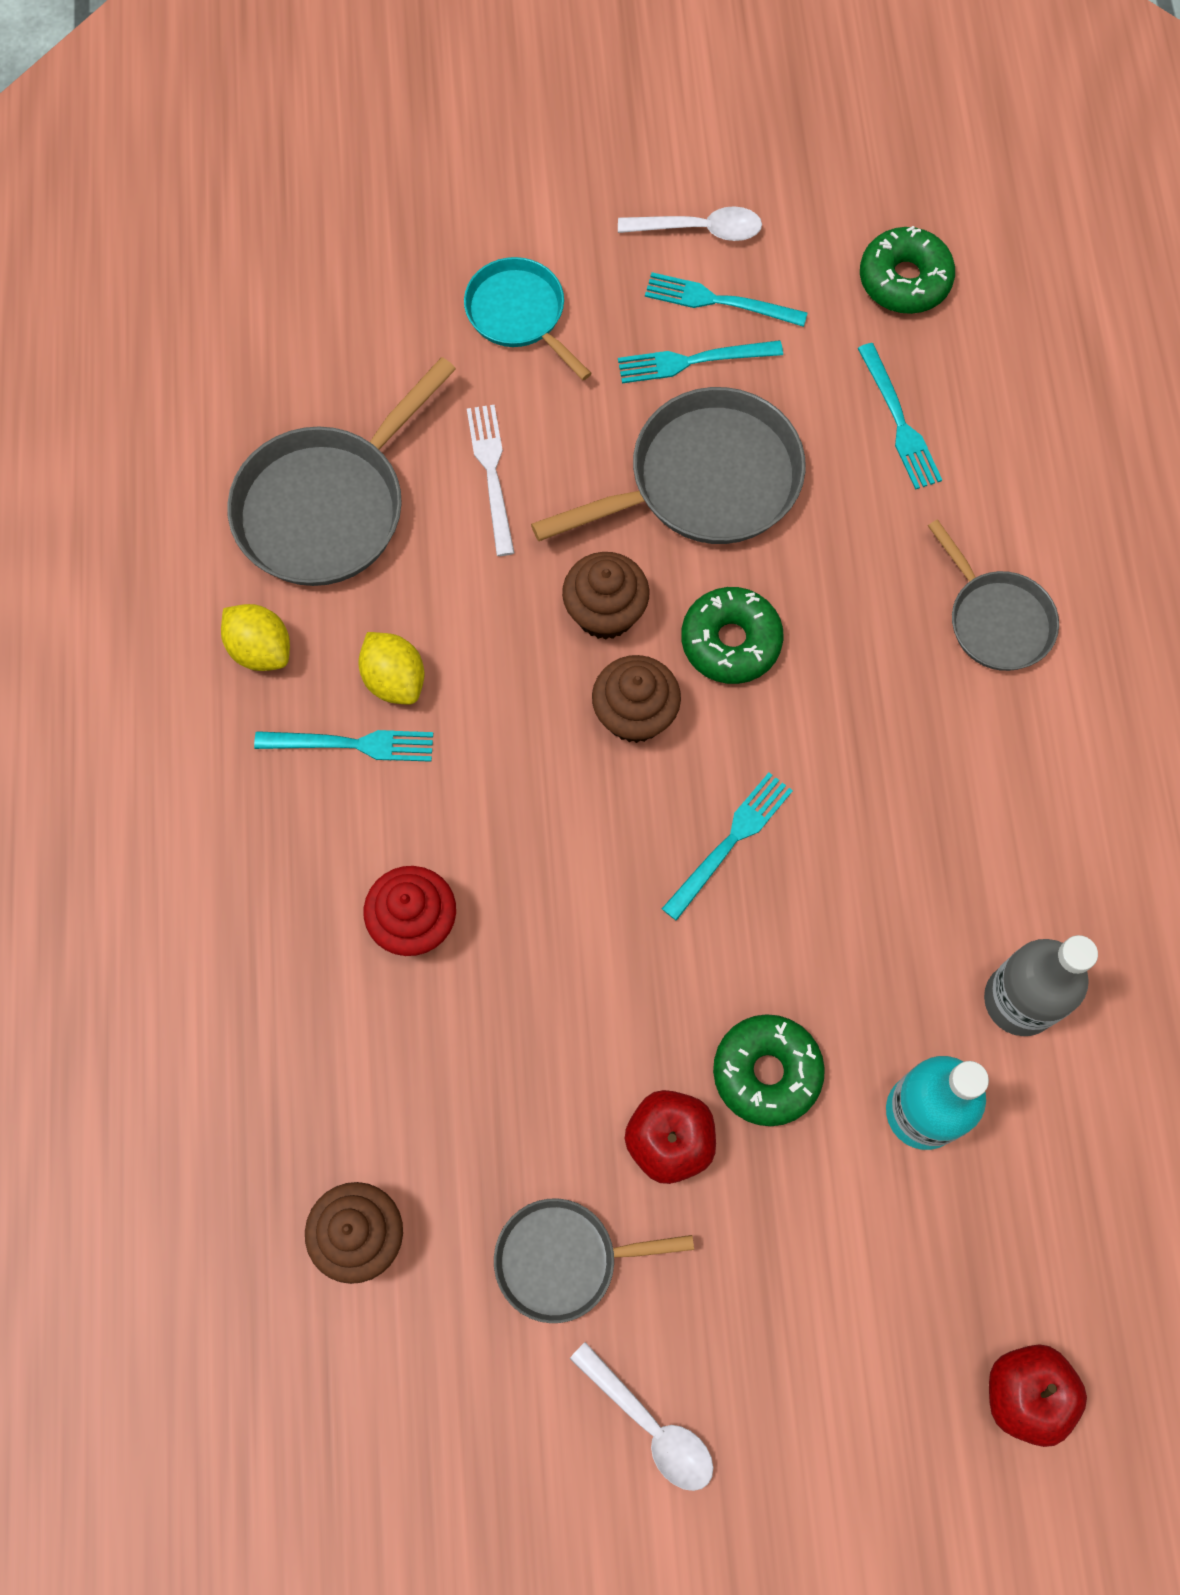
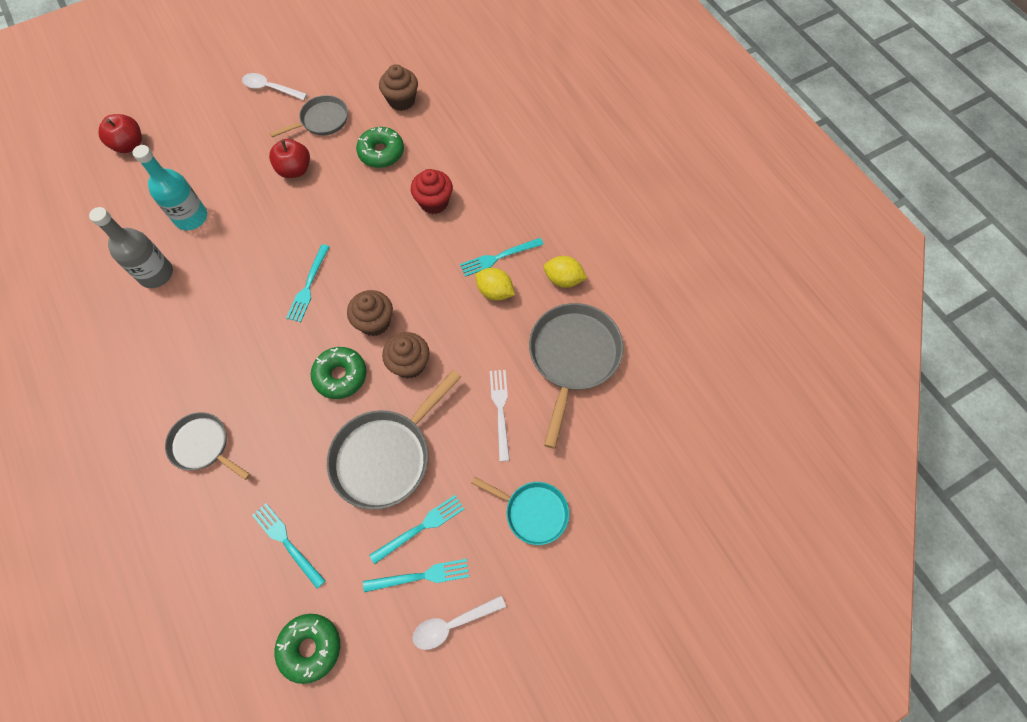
camera: 155 degrees right, 5 degrees down
white fork [467,404,514,556] -> white fork turned 150 degrees counterclockwise [490,370,510,461]
green donut [713,1014,825,1126] -> green donut moved to [356,127,404,168]

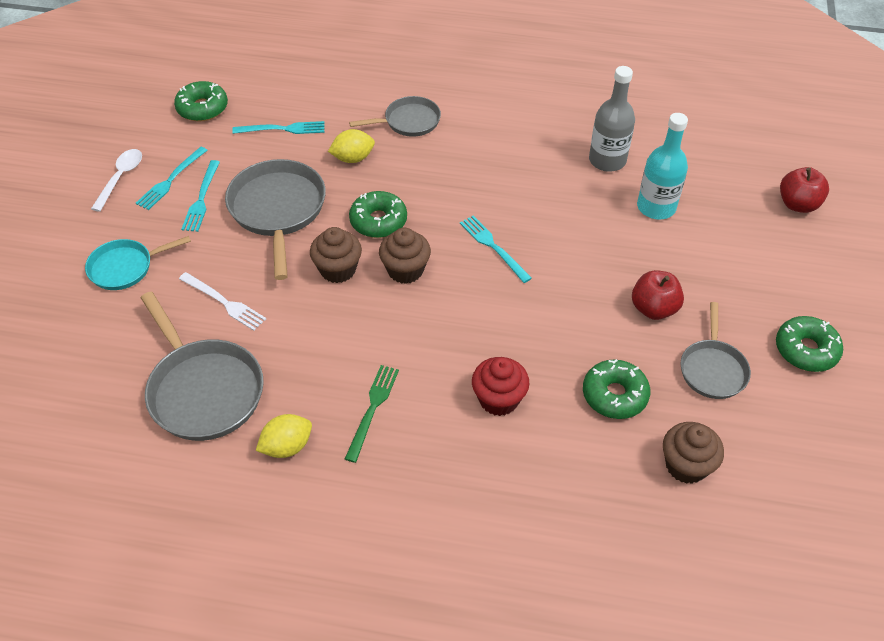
camera: 130 degrees right, 15 degrees down
white spoon [242,73,307,100] -> green donut [776,316,843,372]
turquoise fork [460,238,544,277] -> green fork [345,365,399,463]
yellow lemon [475,268,515,301] -> yellow lemon moved to [328,129,375,163]

